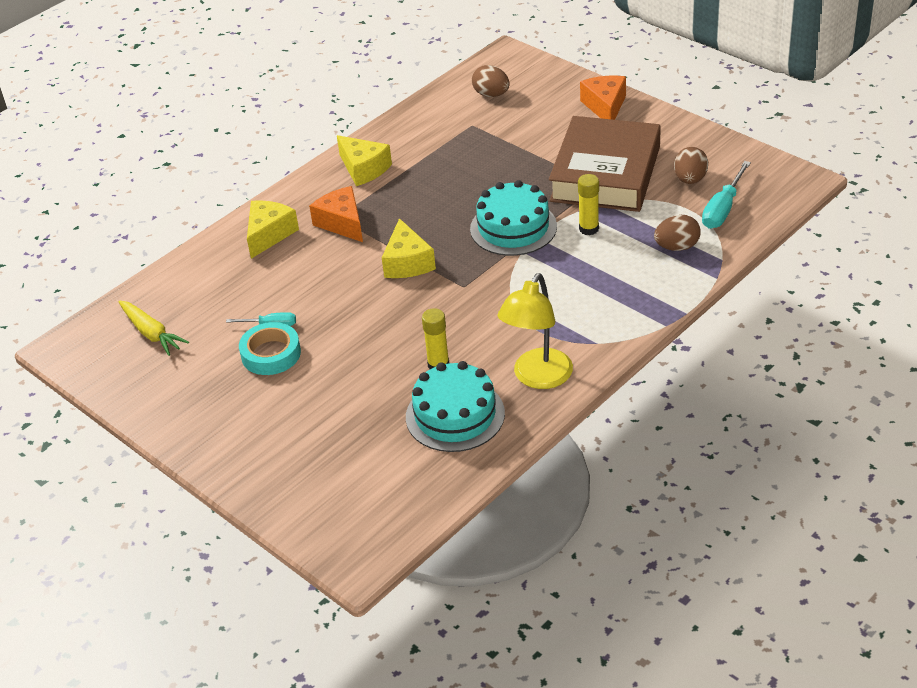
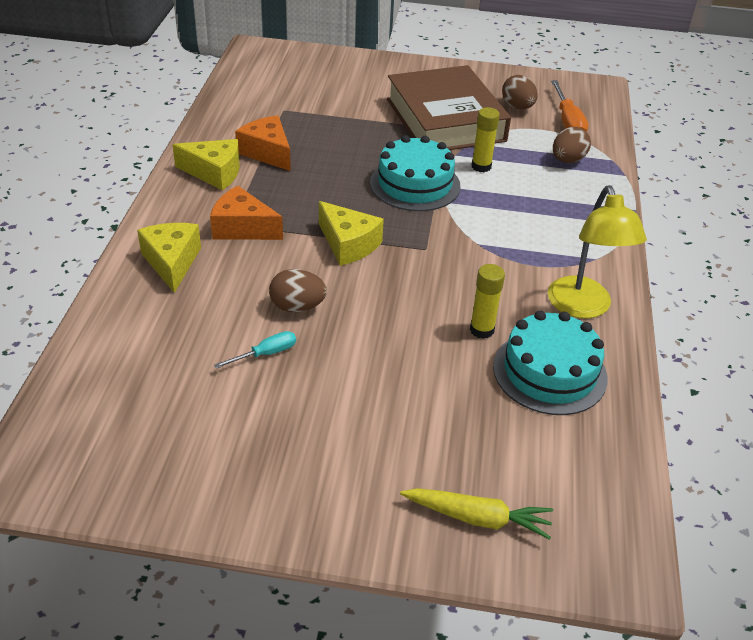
camera: 40 degrees left, 0 degrees up
yellow carrot [118,300,189,356] -> yellow carrot moved to [400,488,553,540]
turquoise tape [239,322,301,375] -> none
brown egg [472,65,510,97] -> brown egg moved to [269,269,327,312]
orange cheese [580,76,626,120] -> orange cheese moved to [235,115,291,171]
turquoise screwdriver [702,161,751,229] -> orange screwdriver [551,80,588,132]

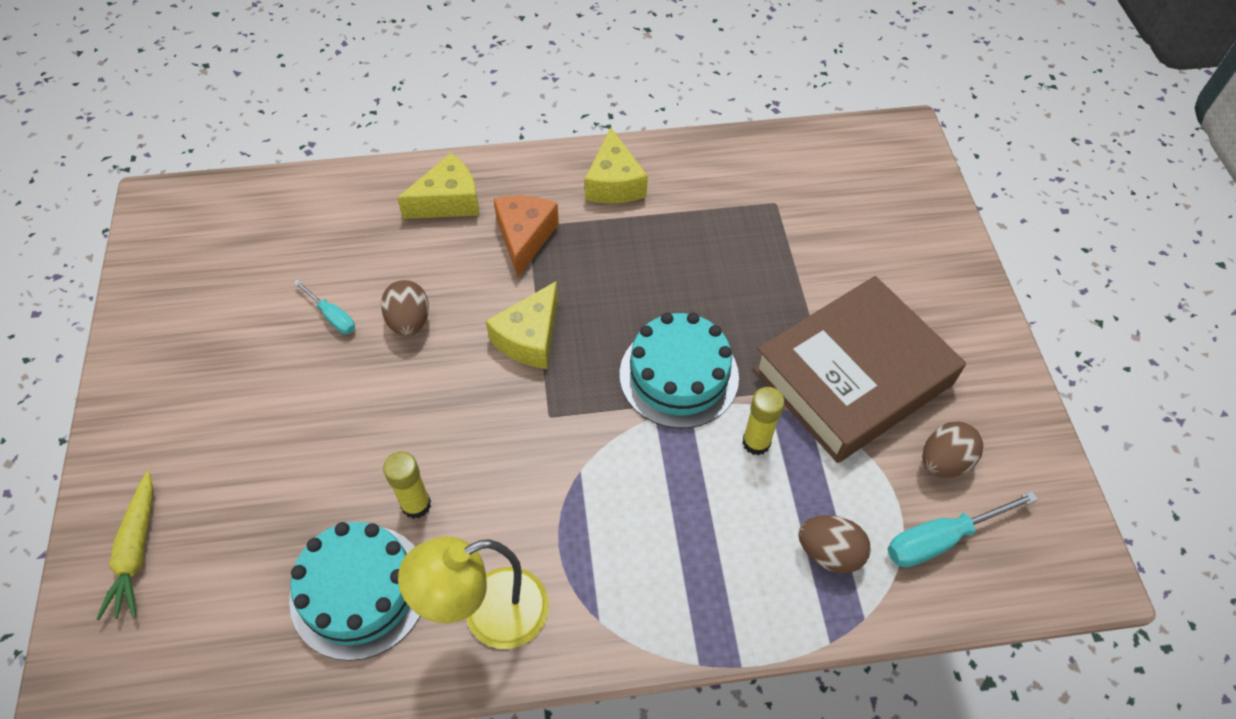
camera: 75 degrees right, 15 degrees up
orange cheese [235,115,291,171] -> none
orange screwdriver [551,80,588,132] -> turquoise screwdriver [888,491,1038,567]

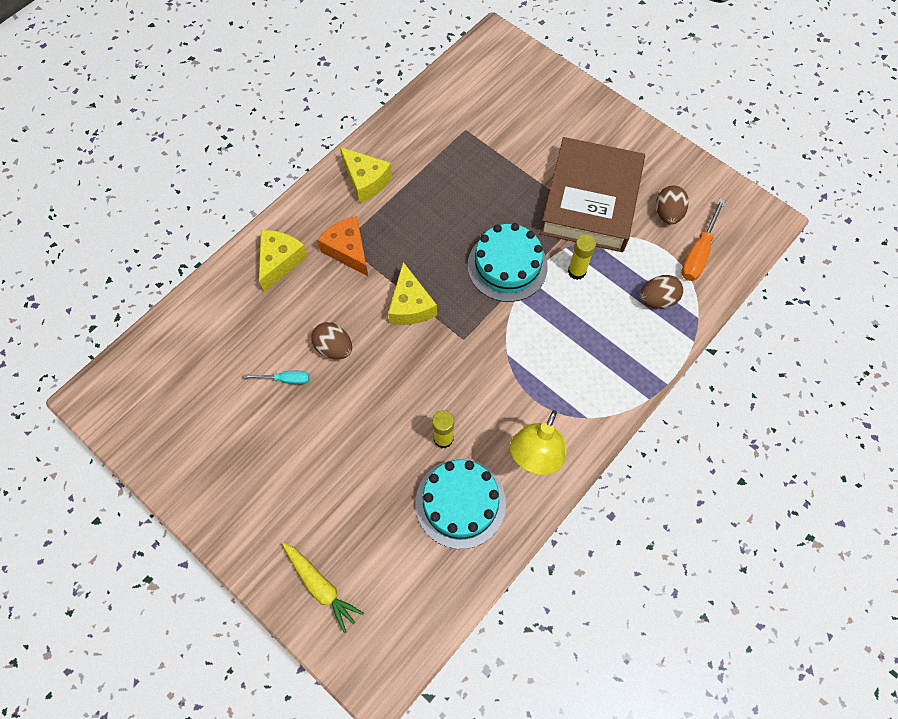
camera: 40 degrees left, 10 degrees up
turquoise screwdriver [888,491,1038,567] -> orange screwdriver [681,199,725,281]

